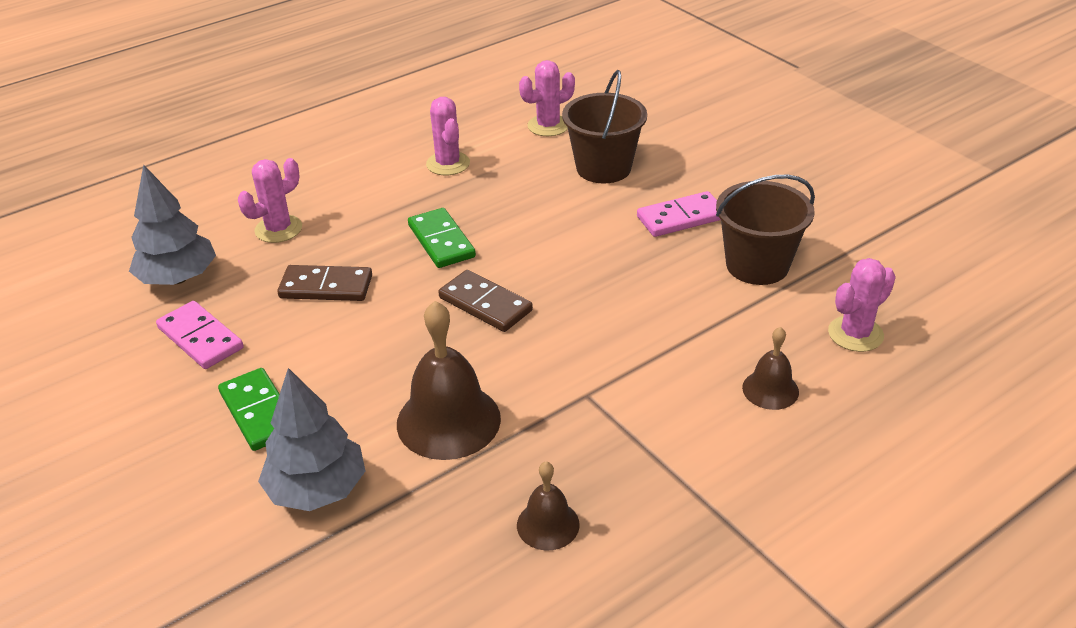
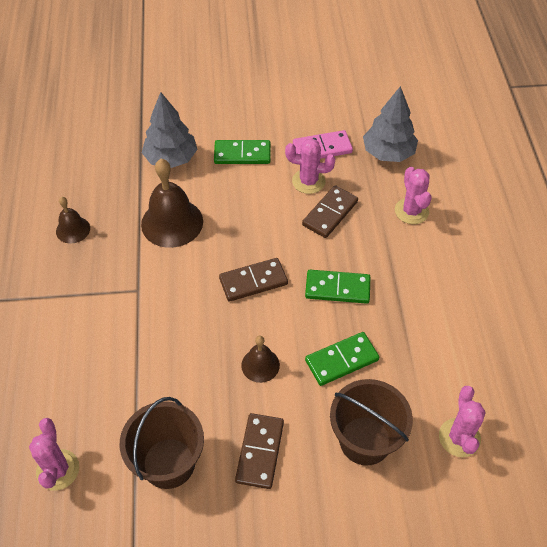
camera: 120 degrees right, 15 degrees up
pink cactus [426,97,470,175] -> pink cactus moved to [285,138,335,194]
pink domino [637,191,721,237] -> brown domino [235,413,284,489]
brown bell [742,327,799,410] -> brown bell moved to [241,336,280,383]
none -> green domino [305,332,379,386]

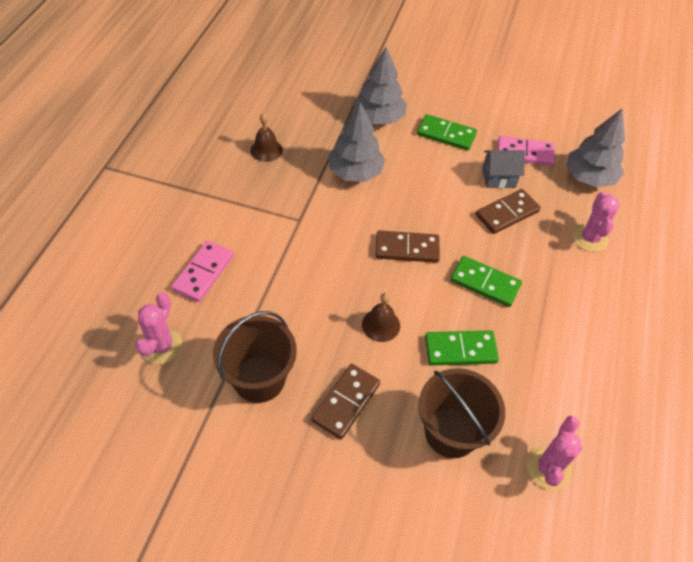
camera: 20 degrees right, 0 degrees up
brown bell [141,159,203,248] -> grey tree [328,102,385,182]
pink cactus [285,138,335,194] -> grey house [482,150,525,188]
none -> pink domino [171,241,234,302]

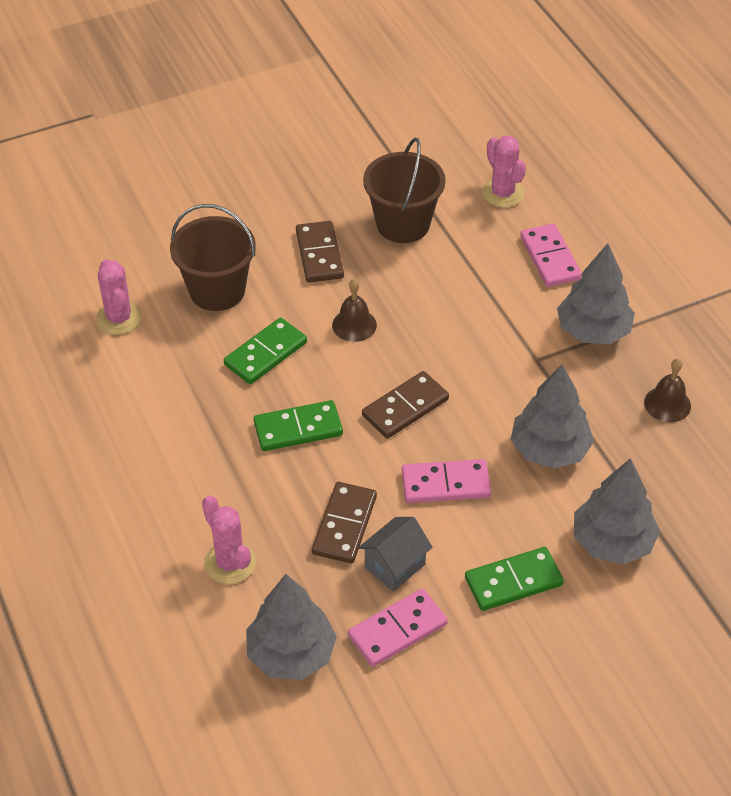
camera: 140 degrees right, 5 degrees down
none -> pink domino [402,459,491,503]
none -> grey tree [557,243,635,344]

